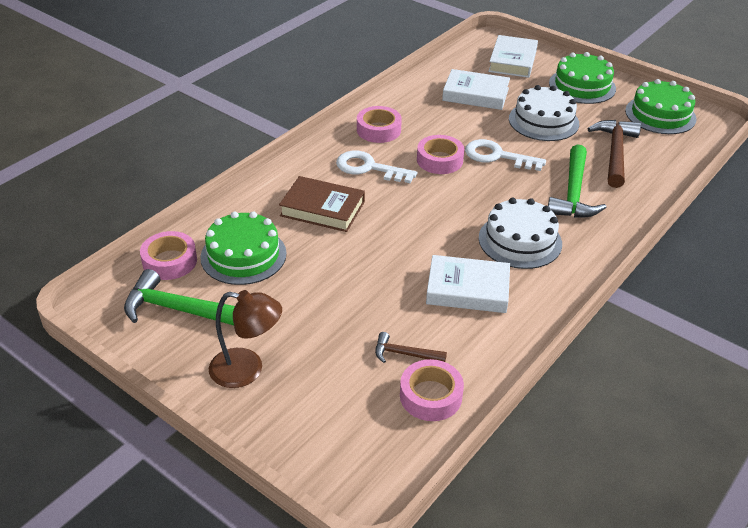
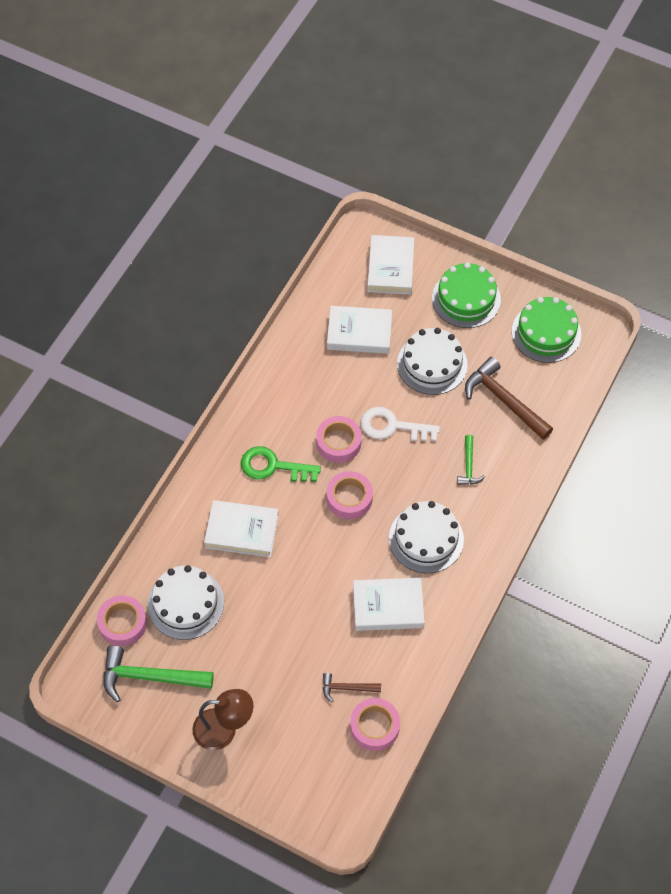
camera: 10 degrees left, 20 degrees up
green cake [200,211,287,285] -> white cake [147,565,224,640]
brown book [279,176,365,232] -> white book [204,500,279,557]
white key [336,151,417,183] -> green key [241,446,321,482]
pink tape [357,106,402,143] -> pink tape moved to [327,471,373,519]
green hammer [548,145,607,218] -> green hammer [457,435,485,485], size x0.53
brown hammer [588,120,641,188] -> brown hammer turned 45 degrees counterclockwise [465,357,553,440]

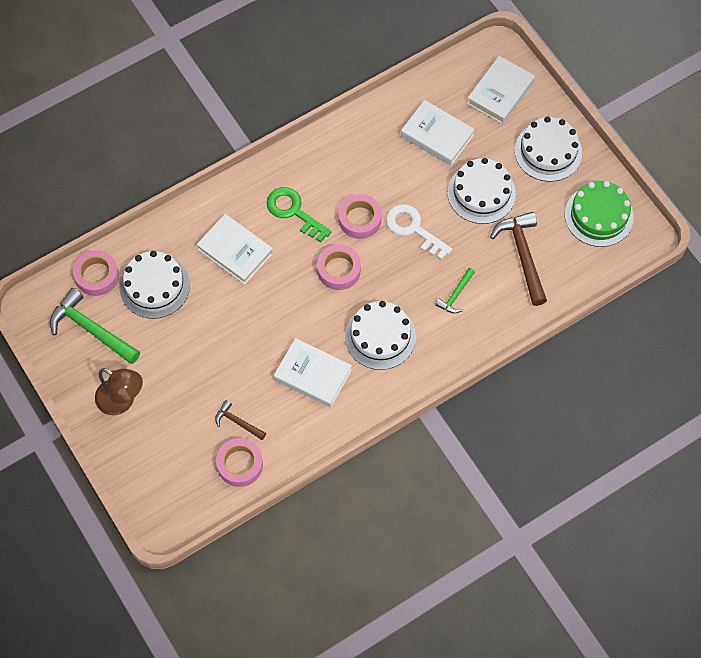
camera: 30 degrees right, 5 degrees up
green cake [432,262,501,328] -> white cake [515,116,582,182]

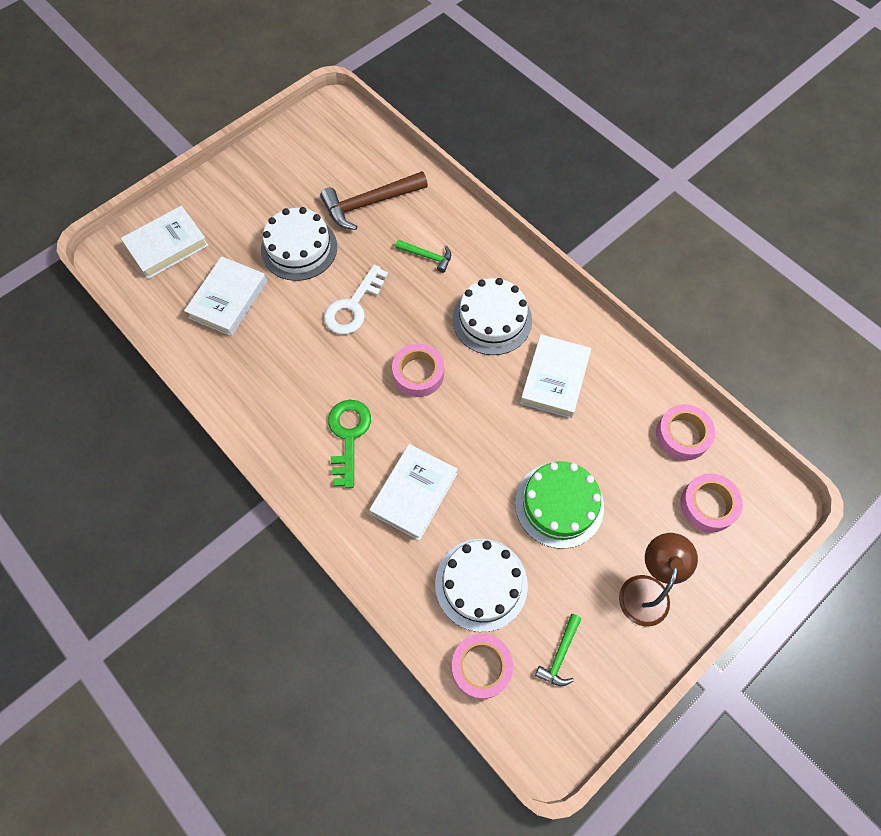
camera: 100 degrees left, 0 degrees up
green hammer [50,288,140,364] -> green hammer [535,614,581,686], size x0.53
brown hammer [215,400,266,440] -> none
green key [266,187,332,243] -> green key turned 150 degrees clockwise [328,400,371,488]
pink tape [339,194,382,239] -> pink tape moved to [680,473,743,533]
white book [467,56,535,124] -> white book turned 60 degrees counterclockwise [121,206,209,279]
white cake [515,116,582,182] -> none
green cake [565,181,634,247] -> green cake moved to [515,461,604,549]

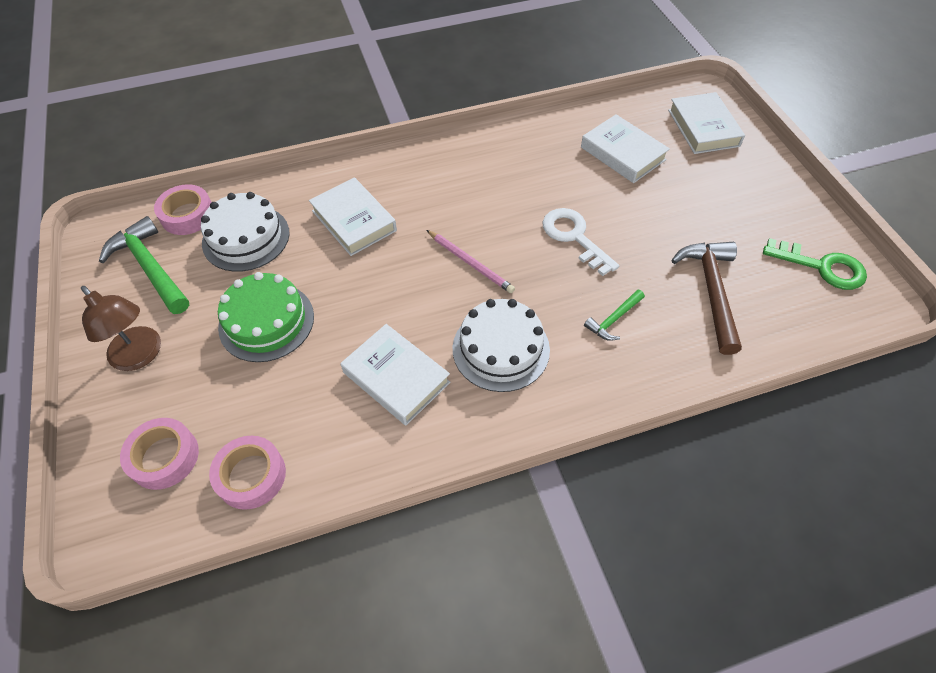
camera: 115 degrees right, 10 degrees down
white cake [261,207,337,281] -> none
green key [328,400,371,488] -> green key moved to [763,238,867,290]
pink tape [392,343,444,397] -> pink pencil [427,230,515,293]
green hammer [535,614,581,686] -> green hammer [99,216,189,314], size x1.88

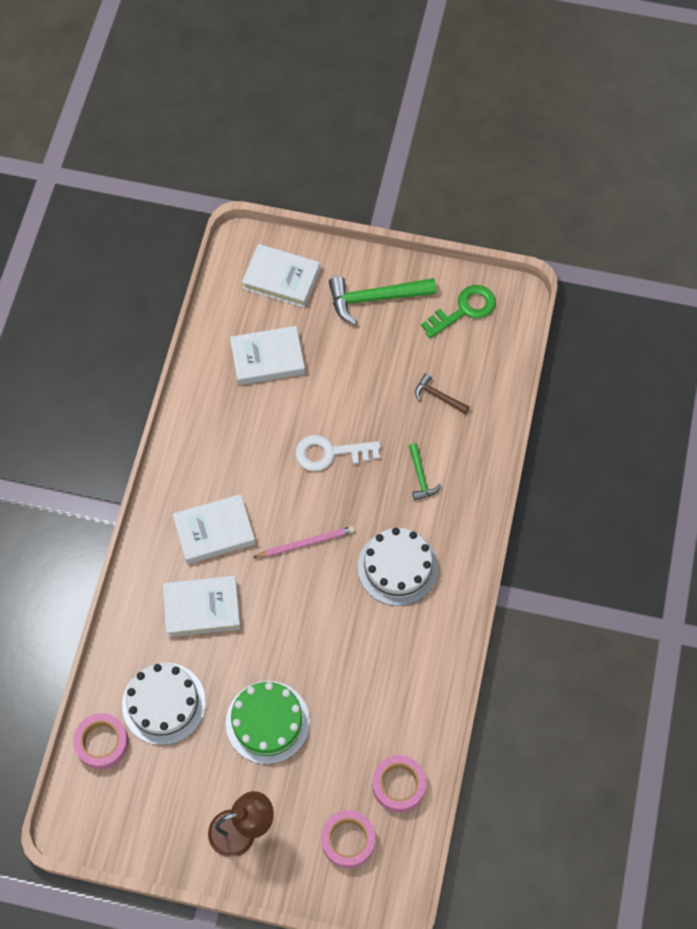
camera: 60 degrees left, 10 degrees up
green hammer [99,216,189,314] -> green hammer moved to [329,276,436,325]
white book [340,324,450,425] -> white book moved to [172,494,256,564]
brown hammer [671,242,742,355] -> brown hammer [415,373,470,414], size x0.53

